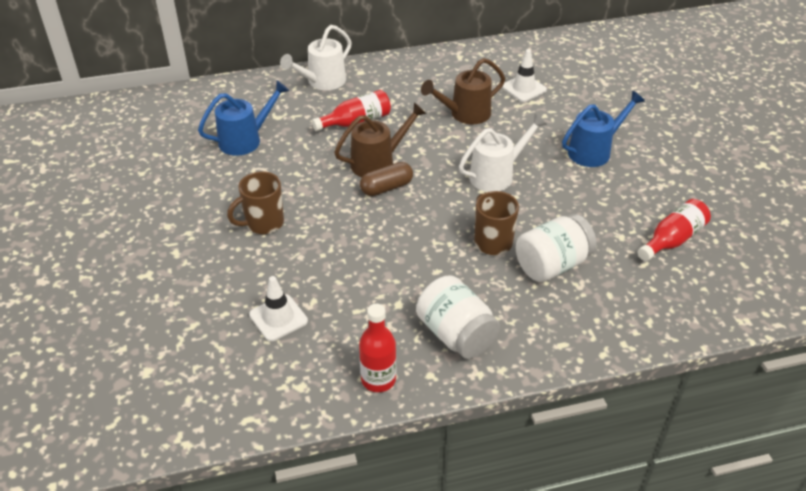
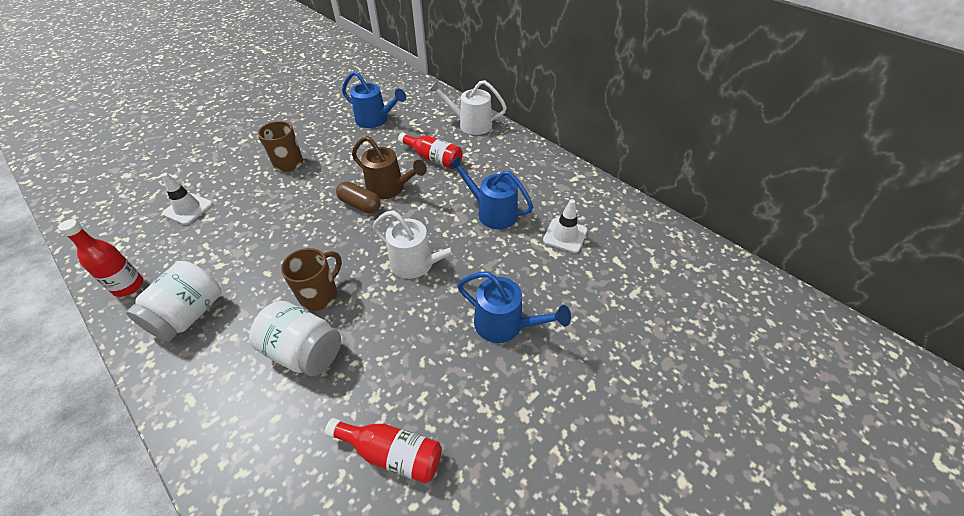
camera: 60 degrees right, 5 degrees up
brown watering can [421,58,505,124] -> blue watering can [448,156,533,229]

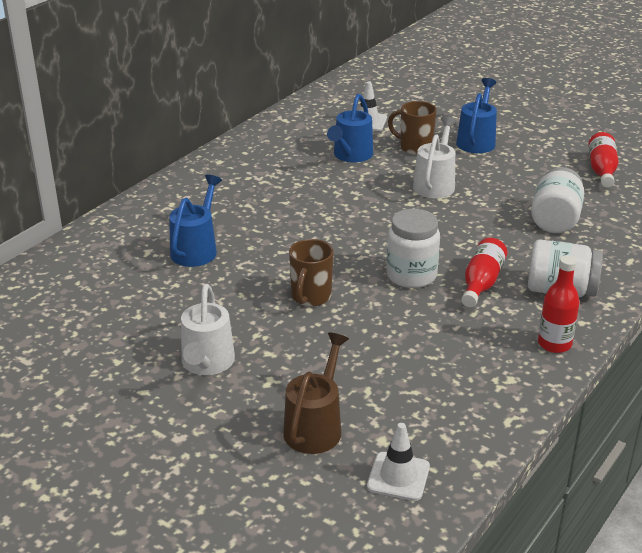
camera: 100 degrees left, 15 degrees down
white traffic cone [162,173,213,225] -> white traffic cone moved to [367,423,430,501]
brown mug [281,248,342,311] -> brown mug moved to [388,101,437,155]
brown capsule [336,182,381,214] -> none
brown watering can [352,136,427,199] -> brown watering can moved to [283,332,349,454]
red bottle [398,133,463,169] -> red bottle moved to [461,238,507,307]
white watering can [429,80,507,135] -> white watering can moved to [181,284,235,375]
none -> white jar [386,209,440,288]

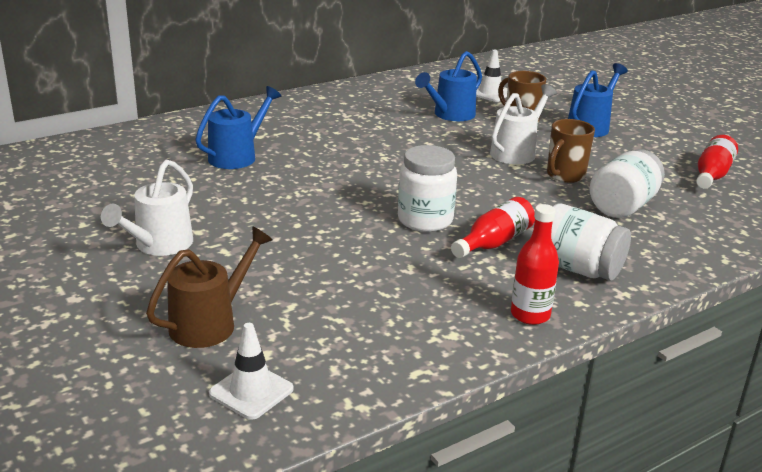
camera: 20 degrees right, 5 degrees down
brown mug [289,239,334,306] -> brown mug moved to [547,119,595,183]

